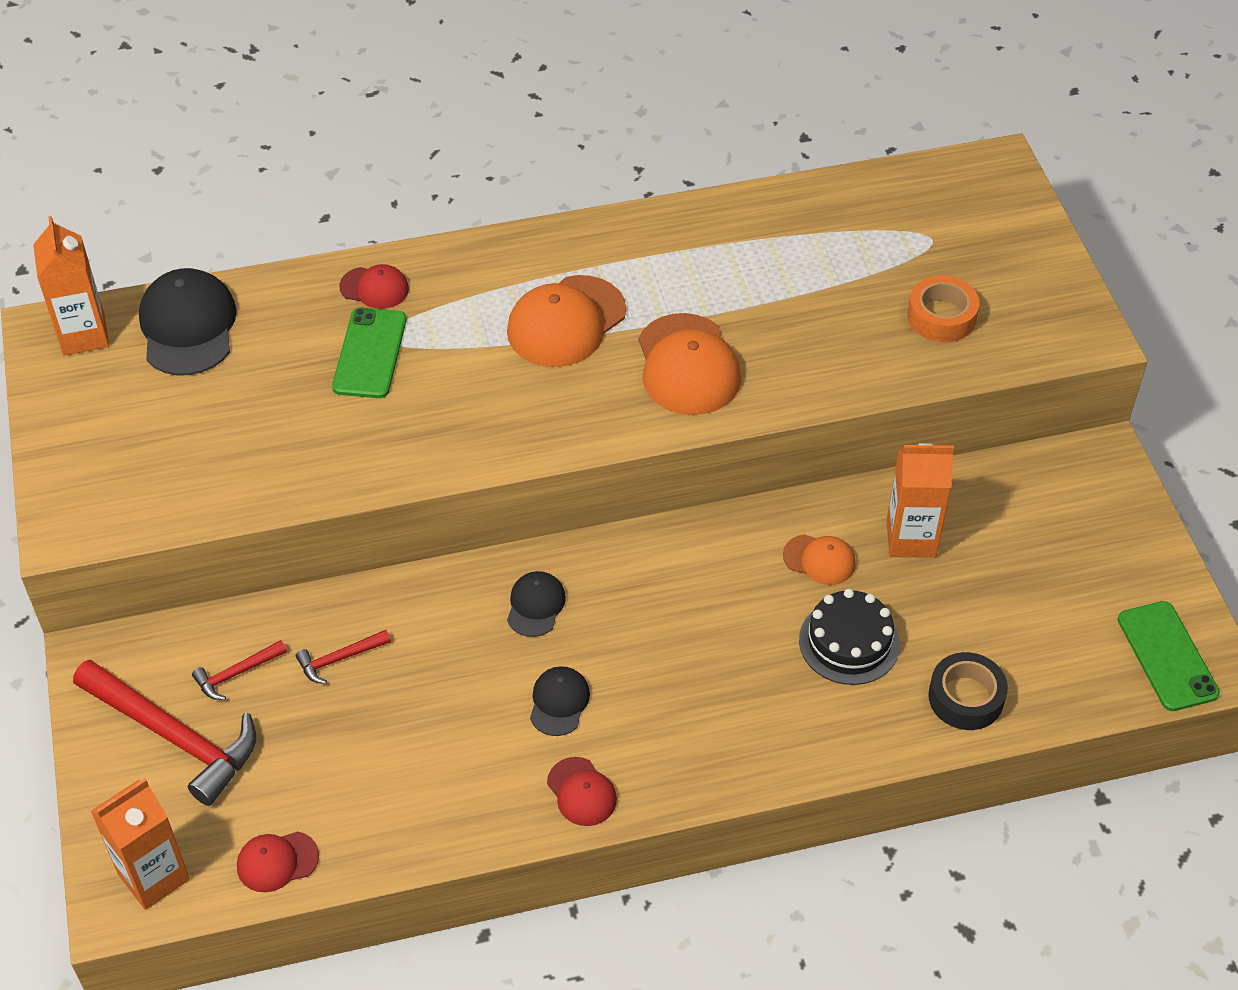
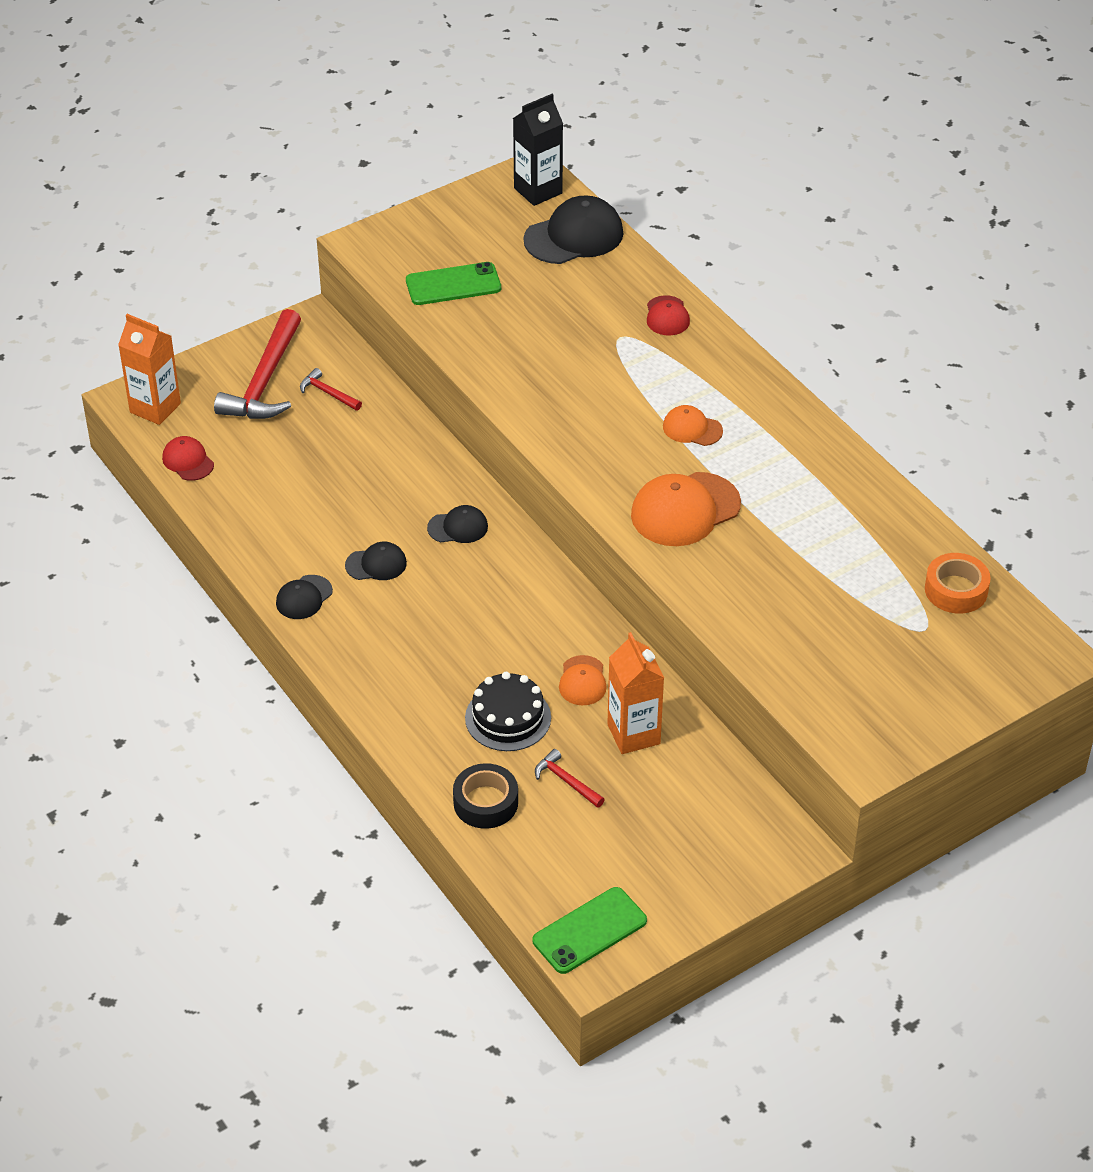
camera: 70 degrees right, 5 degrees down
orange carton [33,216,109,355] -> black carton [513,94,563,206]
red hammer [296,630,391,684] -> red hammer moved to [535,749,605,808]
green phone [332,308,406,398] -> green phone moved to [406,262,501,305]
orange cap [507,275,626,367] -> orange cap [663,405,723,446], size x0.55
red cap [547,757,617,826] -> black cap [276,575,333,619]
orange tape [907,276,980,342] -> orange tape moved to [925,553,991,614]

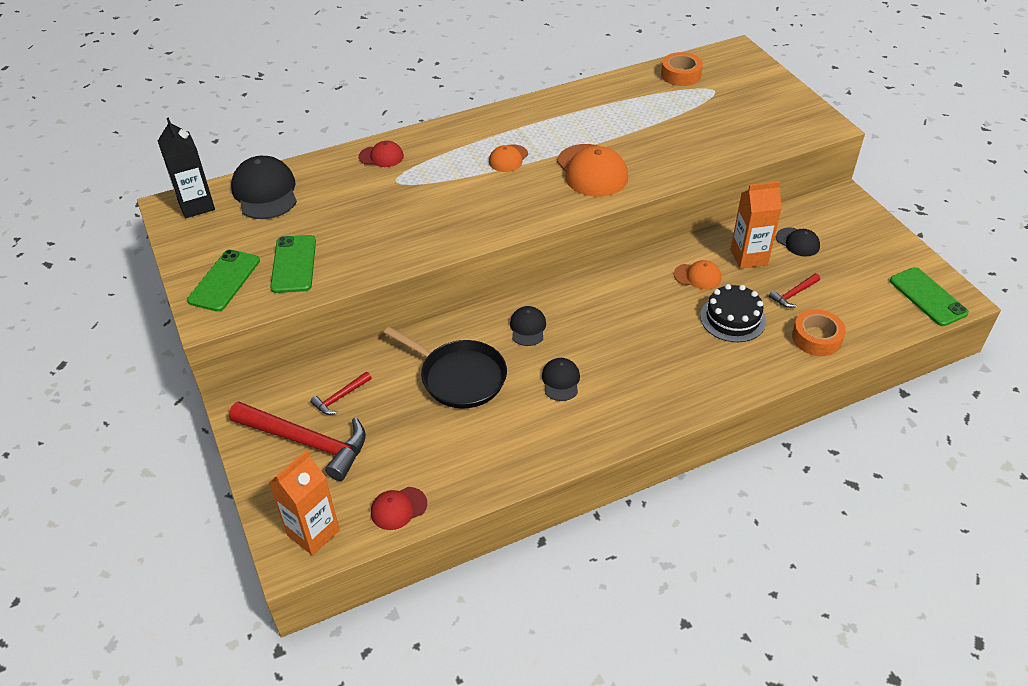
camera: 80 degrees left, 0 degrees up
black cap [276,575,333,619] -> black cap moved to [776,227,820,257]
black tape [453,763,518,829] -> orange tape [792,309,846,356]
none -> green phone [187,249,260,312]
none -> black pan [384,327,507,408]

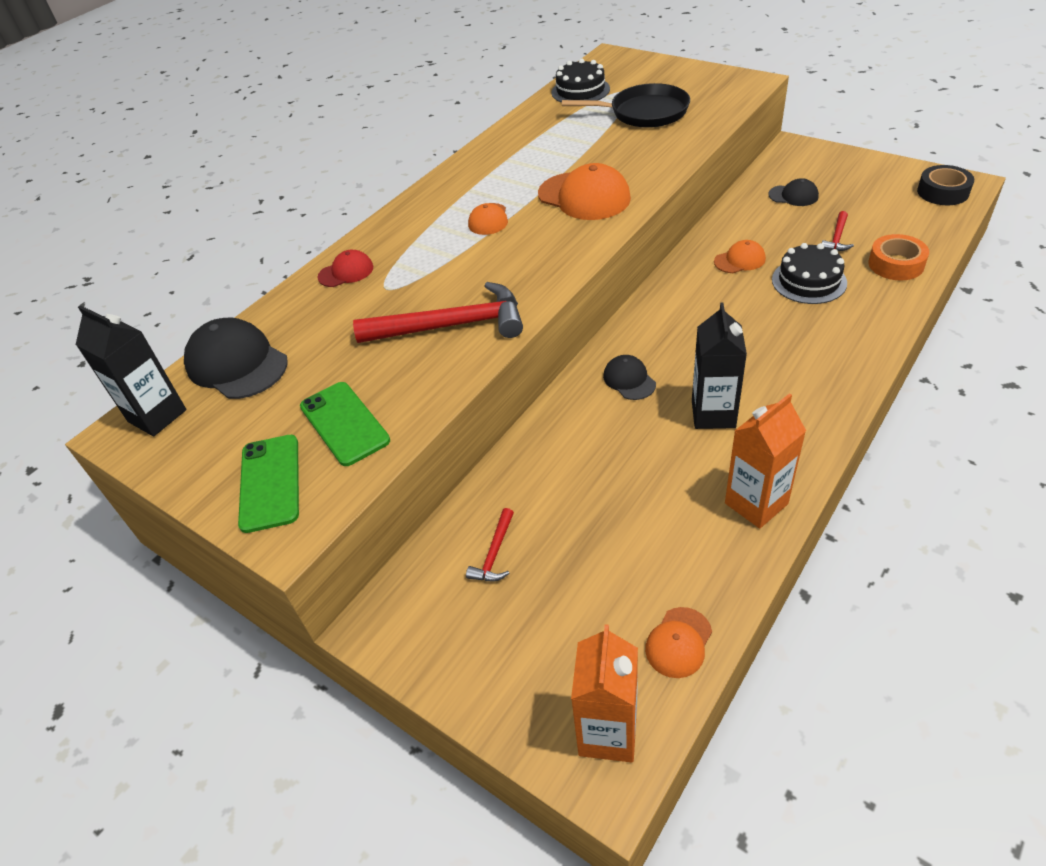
camera: 25 degrees left, 0 degrees up
red hammer [229,401,366,481] -> red hammer moved to [353,282,523,343]
red cap [371,487,427,530] -> orange cap [645,607,712,678]
black pan [384,327,507,408] -> black pan moved to [562,83,690,128]
black cap [542,358,580,401] -> black carton [692,302,747,429]
orange tape [661,52,703,86] -> black cake [552,59,610,103]
orange carton [731,181,782,269] -> orange carton moved to [725,393,806,529]
green phone [890,267,969,326] -> black tape [917,165,974,205]

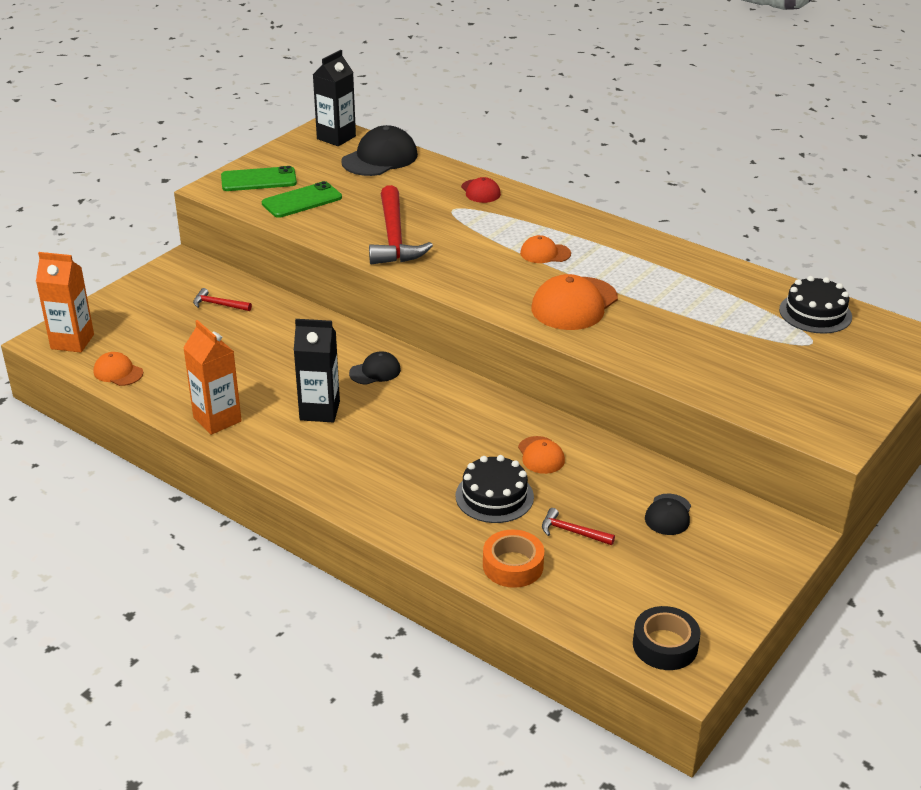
camera: 85 degrees right, 10 degrees down
black pan [562,83,690,128] -> none

